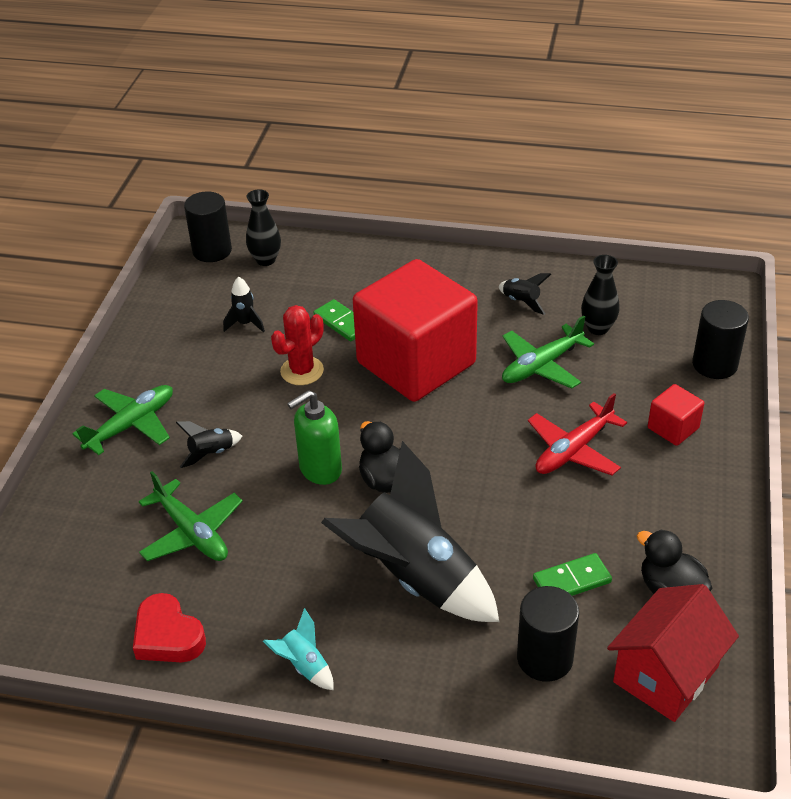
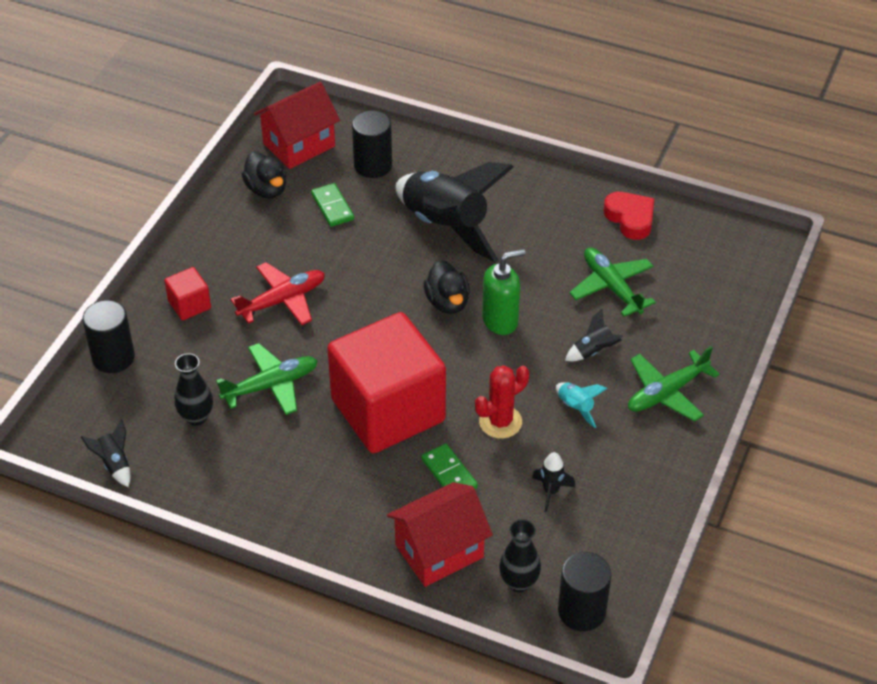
camera: 170 degrees left, 5 degrees up
turquoise rocket [263,608,334,690] -> turquoise rocket moved to [556,382,607,428]
black rocket [499,273,551,315] -> black rocket moved to [81,419,130,487]
green domino [533,553,612,596] -> green domino turned 75 degrees clockwise [311,183,354,227]
none -> red house [387,482,493,587]

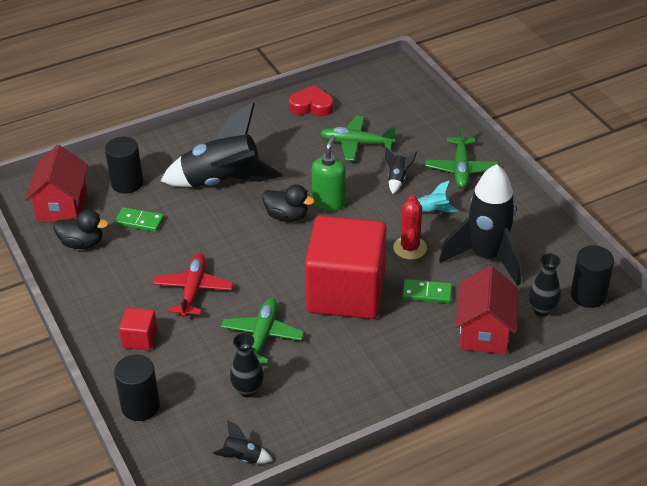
camera: 50 degrees left, 5 degrees down
black rocket [532,452,575,512] -> black rocket [439,164,521,286], size x2.49

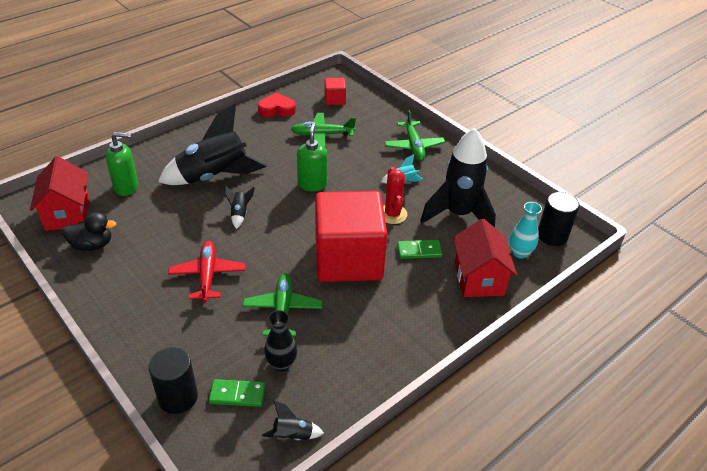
camera: 15 degrees left, 0 degrees up
black cylinder [105,137,143,194] -> green soap dispenser [105,132,139,196]
green domino [115,207,164,232] -> green domino moved to [209,379,265,407]
red cube [119,308,157,351] -> red cube moved to [325,78,346,105]
black duck [262,184,315,222] -> none
black rocket [385,147,417,194] -> black rocket moved to [225,185,255,229]
black vase [529,253,561,317] -> turquoise vase [510,202,542,259]

